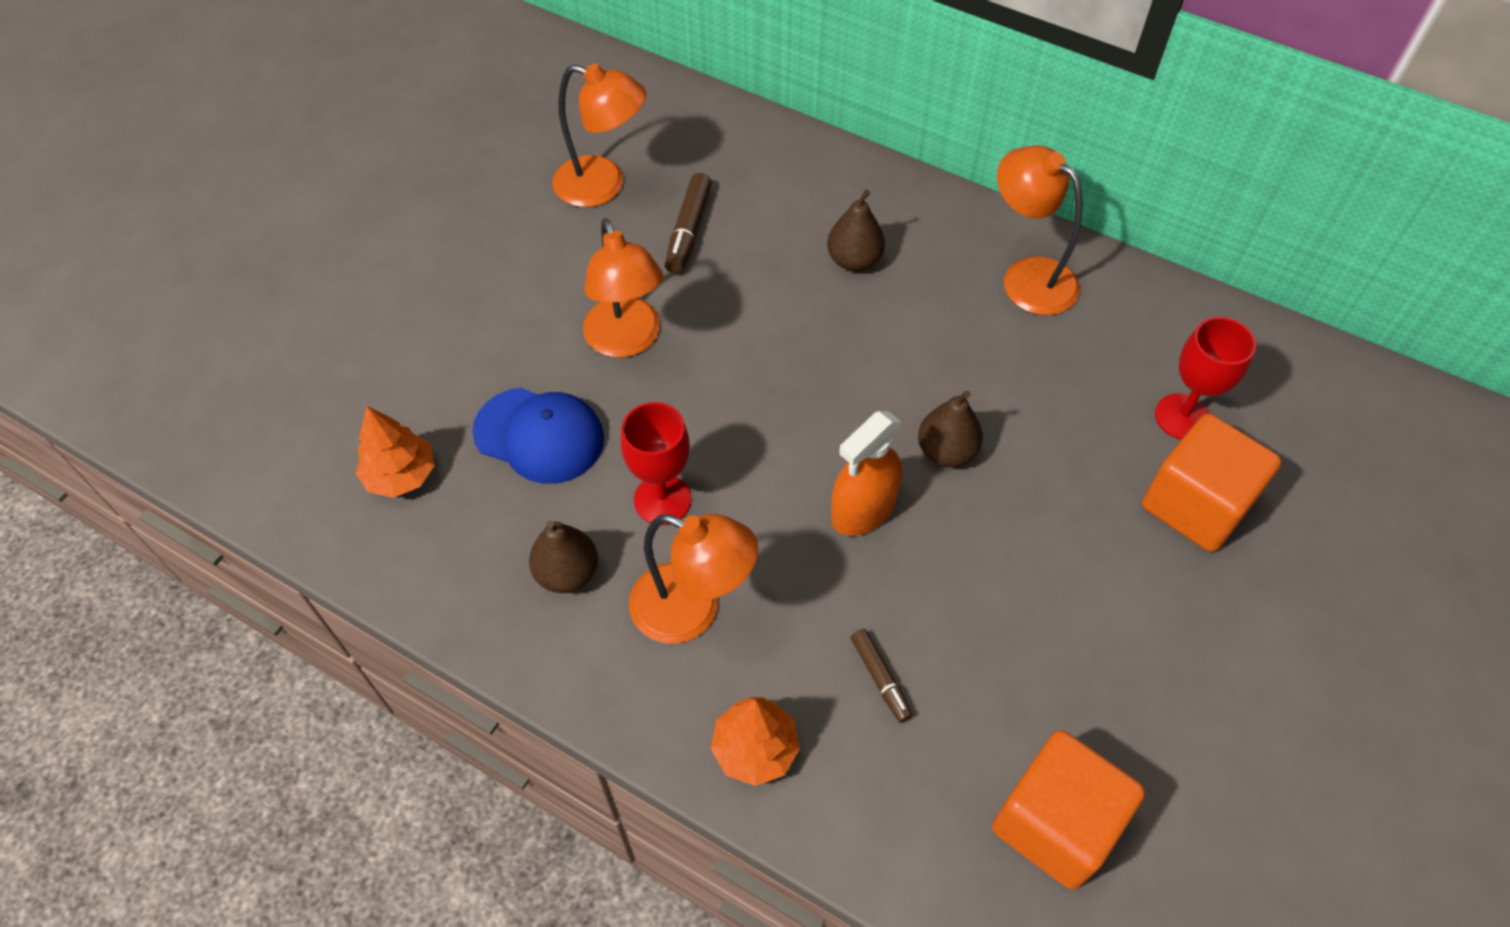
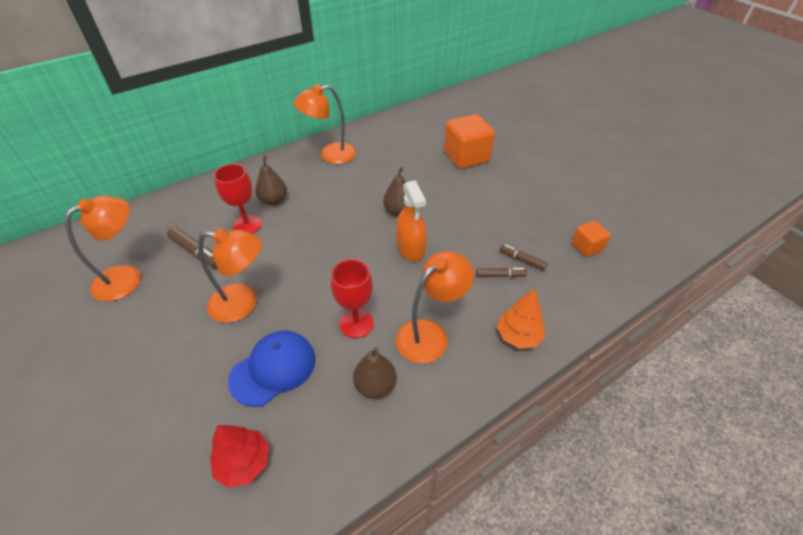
camera: 65 degrees left, 10 degrees down
orange tree [356,406,435,498] -> red tree [210,425,269,488]
orange cube [992,730,1145,890] -> orange cube [572,221,611,257], size x0.54
red goblet [1155,317,1256,440] -> red goblet moved to [214,164,262,234]
none -> brown marker [499,244,548,271]

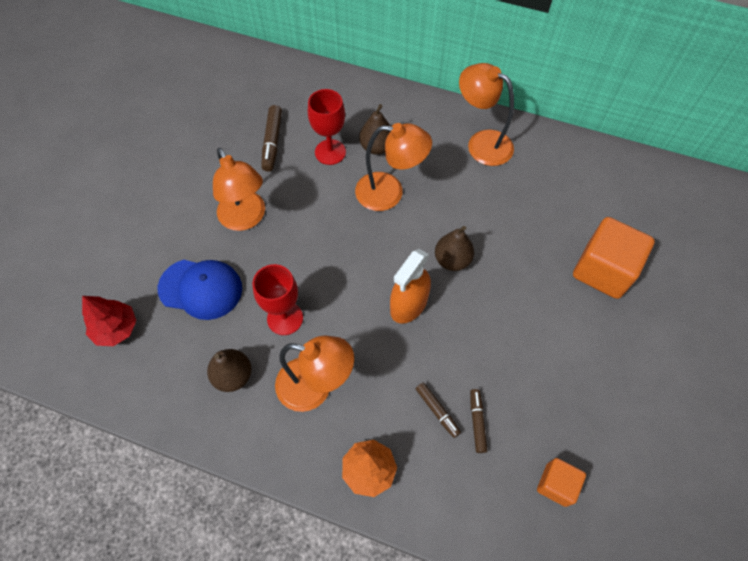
camera: 55 degrees right, 15 degrees up
orange lamp [65,196,141,301] -> orange lamp moved to [355,123,432,211]

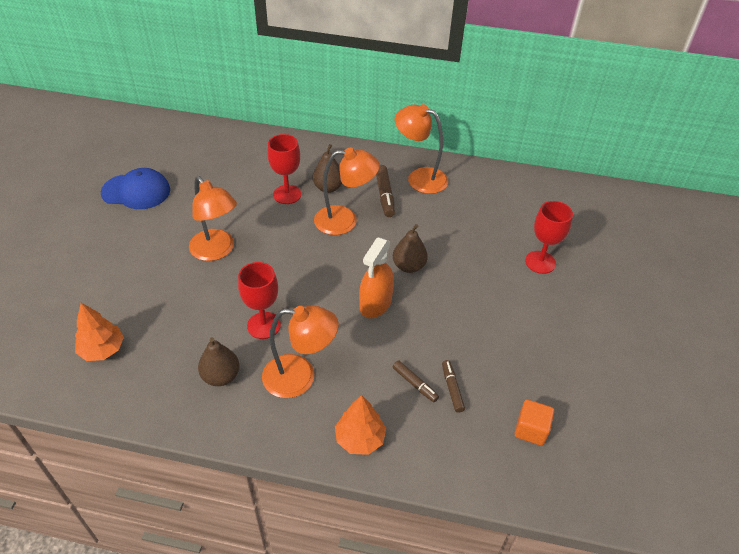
camera: 10 degrees left, 15 degrees down
red tree [82,296,136,346] -> orange tree [75,303,124,361]
blue cap [158,260,242,320] -> blue cap moved to [101,168,170,209]
brown marker [261,105,282,172] -> brown marker moved to [376,165,395,217]
orange cube [573,217,655,299] -> red goblet [525,201,573,274]

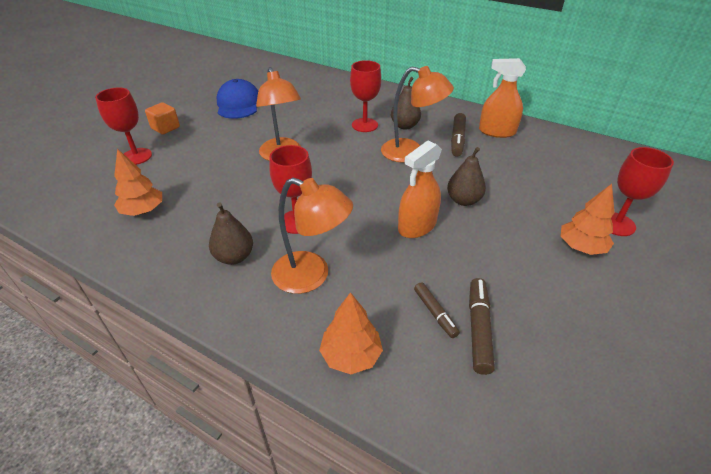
camera: 20 degrees right, 5 degrees down
blue cap [101,168,170,209] -> blue cap turned 120 degrees counterclockwise [217,79,258,119]
orange lamp [395,104,448,194] -> orange spray bottle [479,58,526,138]
brown marker [442,360,465,413] -> brown marker [469,278,495,375], size x1.53
orange cube [515,399,554,446] -> orange cube moved to [145,102,180,135]
none -> red goblet [95,87,152,165]
none -> orange tree [561,184,615,255]

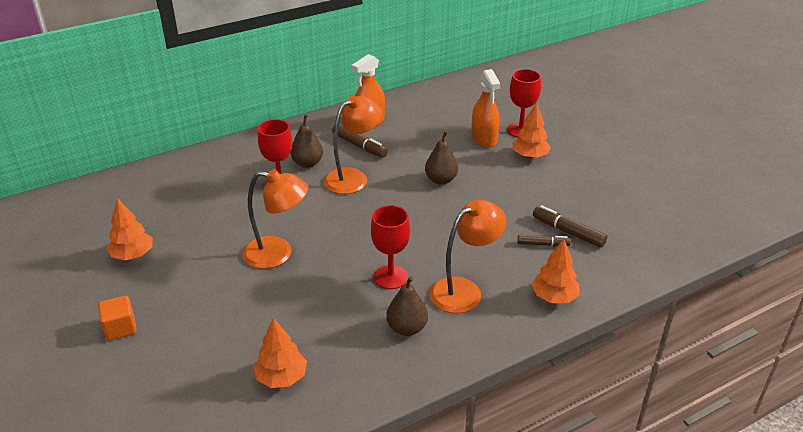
camera: 60 degrees left, 5 degrees down
red goblet [95,87,152,165] -> none
blue cap [217,79,258,119] -> orange tree [107,198,153,260]
orange spray bottle [398,140,442,238] -> orange spray bottle moved to [471,69,500,148]

